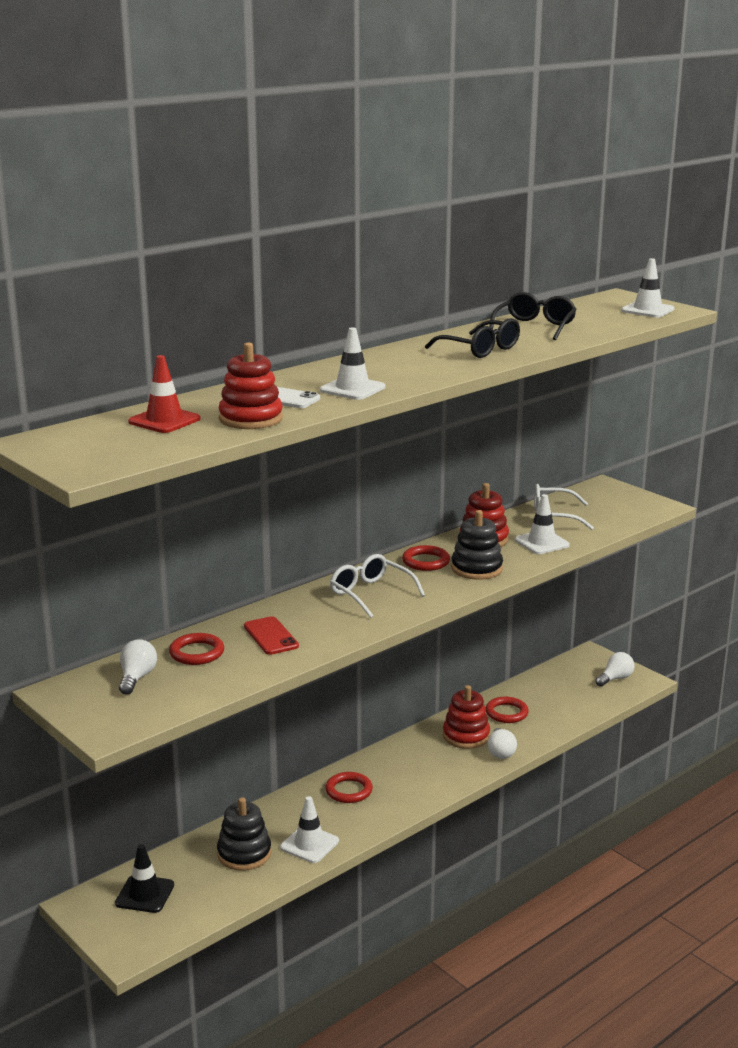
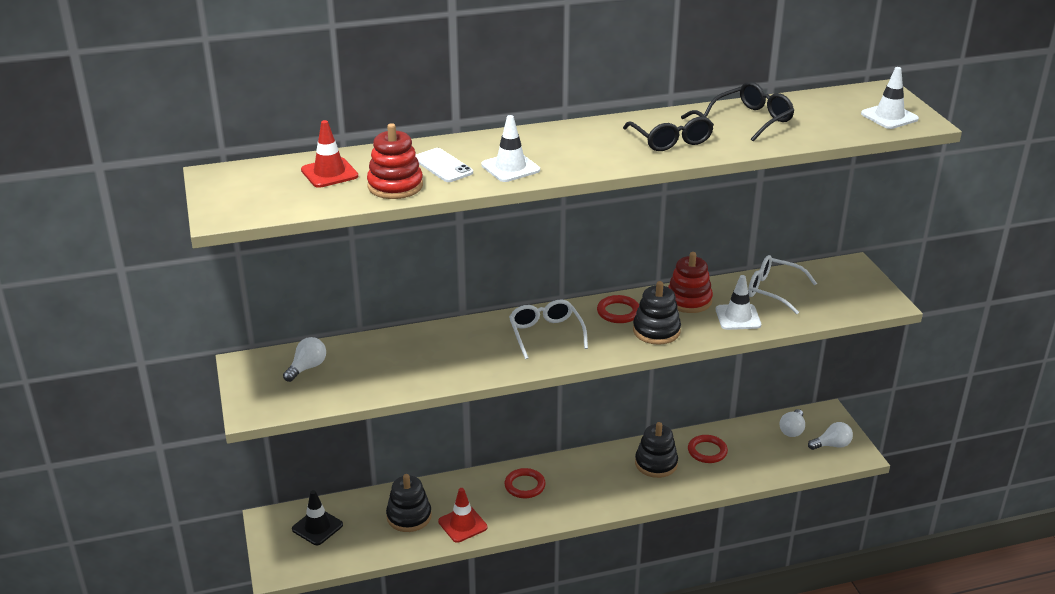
camera: 25 degrees right, 10 degrees up
red ring [169,633,224,665] -> none
red phone [244,616,299,655] -> none
white traffic cone [280,796,339,863] -> red traffic cone [438,488,487,543]
red stacking toy [443,685,490,749] -> black stacking toy [635,422,678,478]
white light bulb [487,728,517,759] -> white light bulb moved to [779,409,805,437]

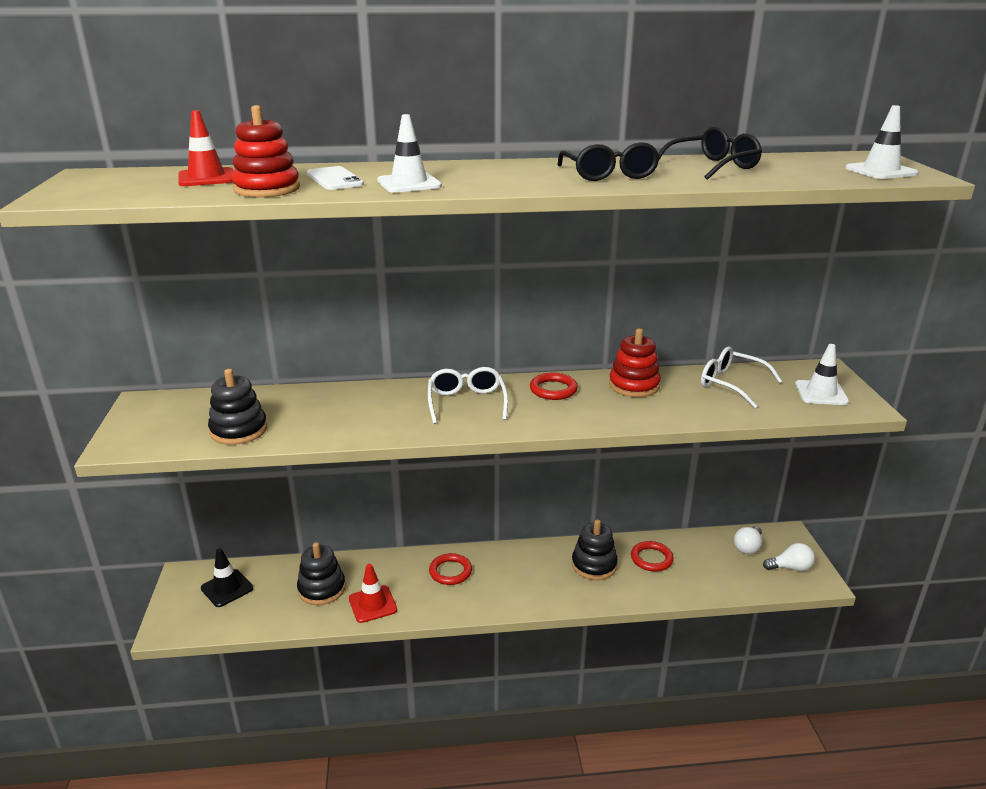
camera: 10 degrees right, 5 degrees down
white light bulb [283,337,326,382] -> none
black stacking toy [633,281,681,345] -> black stacking toy moved to [208,369,267,445]
white traffic cone [716,275,761,330] -> white traffic cone moved to [795,344,849,405]

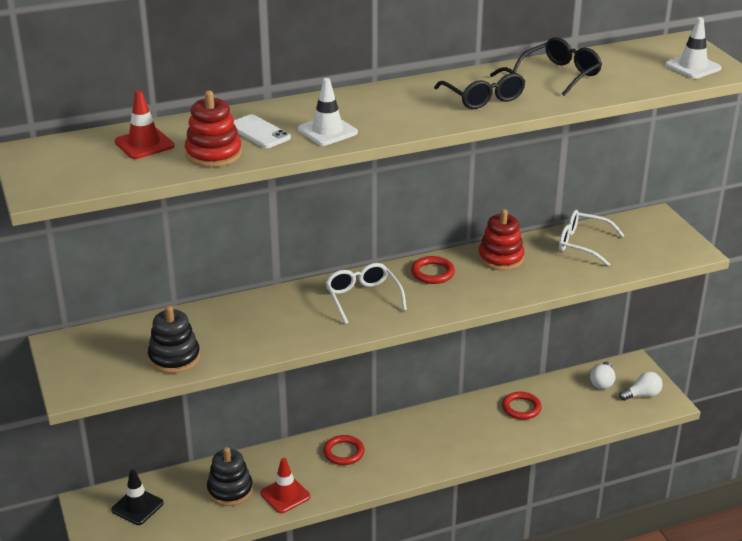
camera: 15 degrees left, 5 degrees up
black stacking toy [572,520,618,580] -> none
white traffic cone [795,344,849,405] -> none

